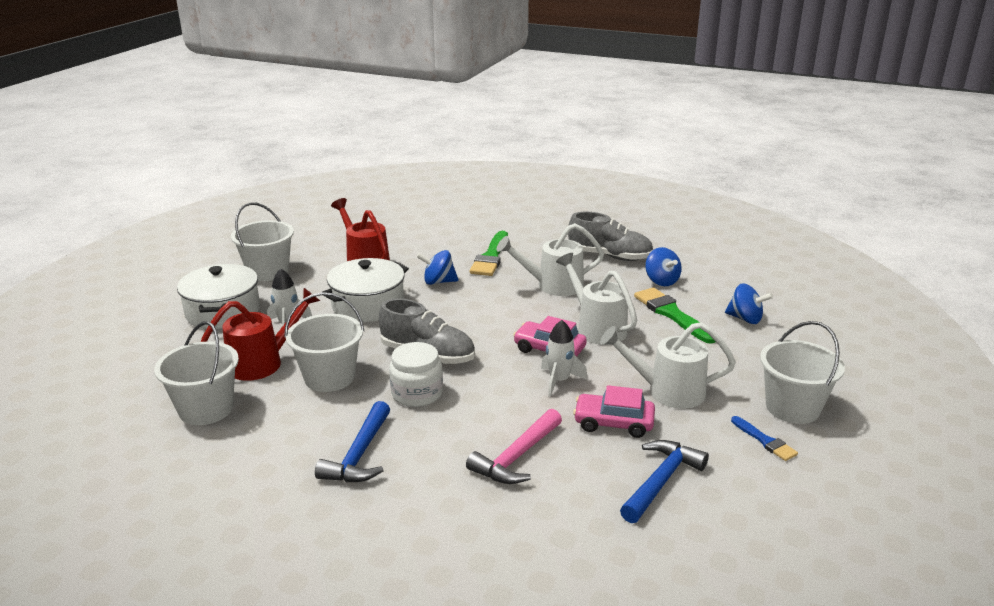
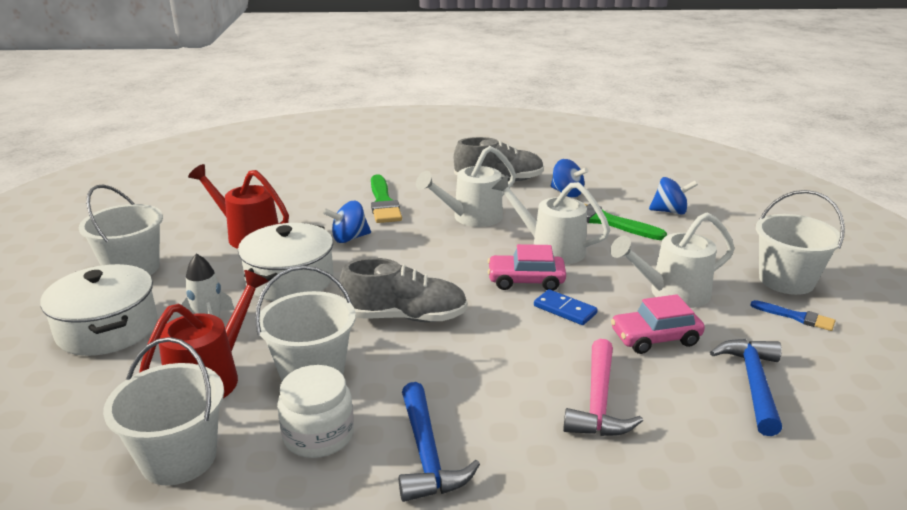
camera: 25 degrees left, 0 degrees up
white jar [389,342,443,407] -> white jar moved to [277,365,354,458]
white rocket [541,320,588,397] -> blue domino [534,289,598,325]

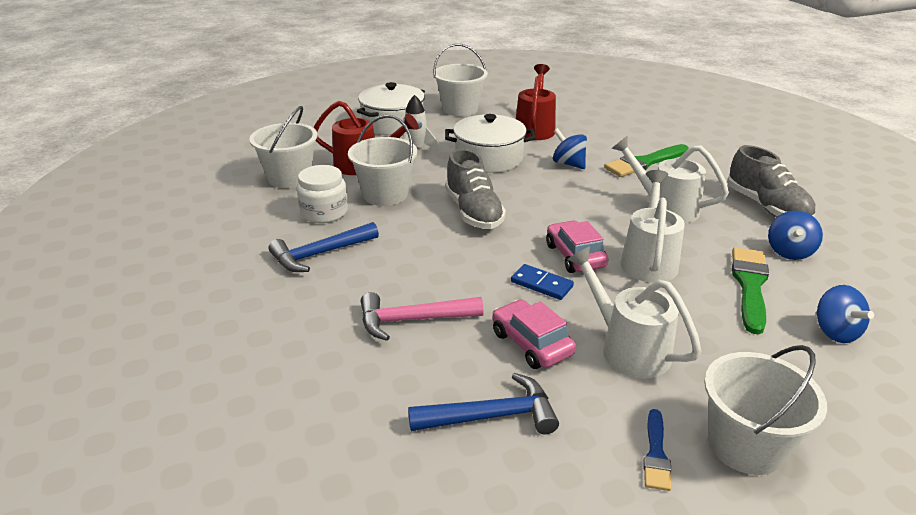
camera: 70 degrees right, 5 degrees up
blue domino [534,289,598,325] -> blue domino turned 75 degrees counterclockwise [511,264,574,300]

